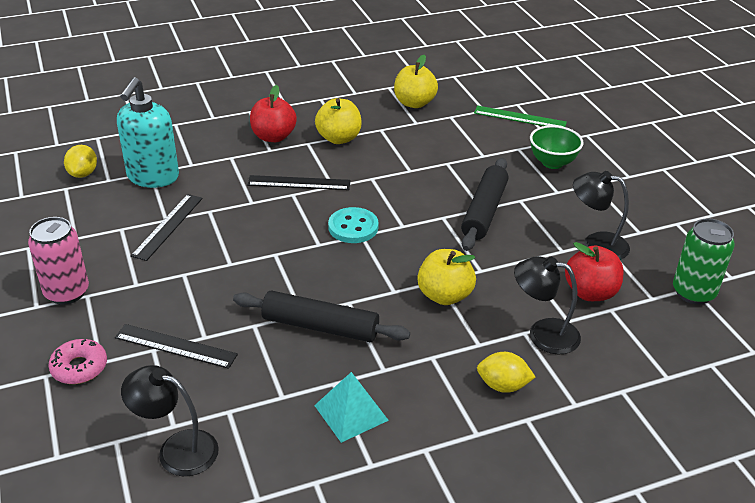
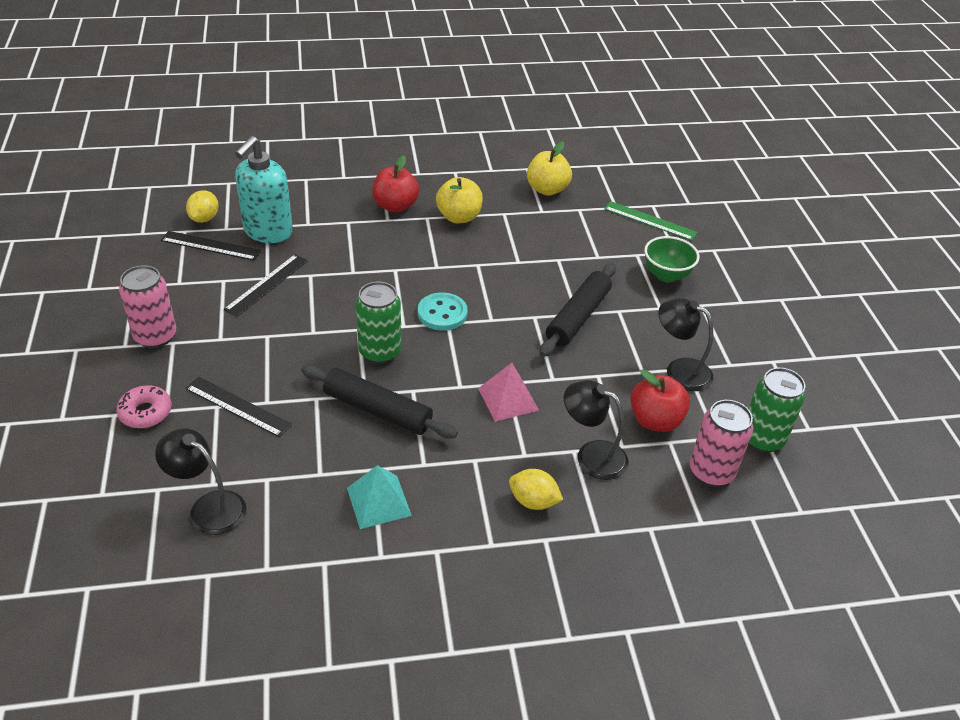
camera: 10 degrees right, 5 degrees up
black ruler [247,175,351,190] -> black ruler moved to [161,231,261,261]
yellow apple [417,249,476,305] -> pink pyramid [478,363,539,422]
none -> green can [356,282,401,364]
none -> pink can [690,400,753,487]

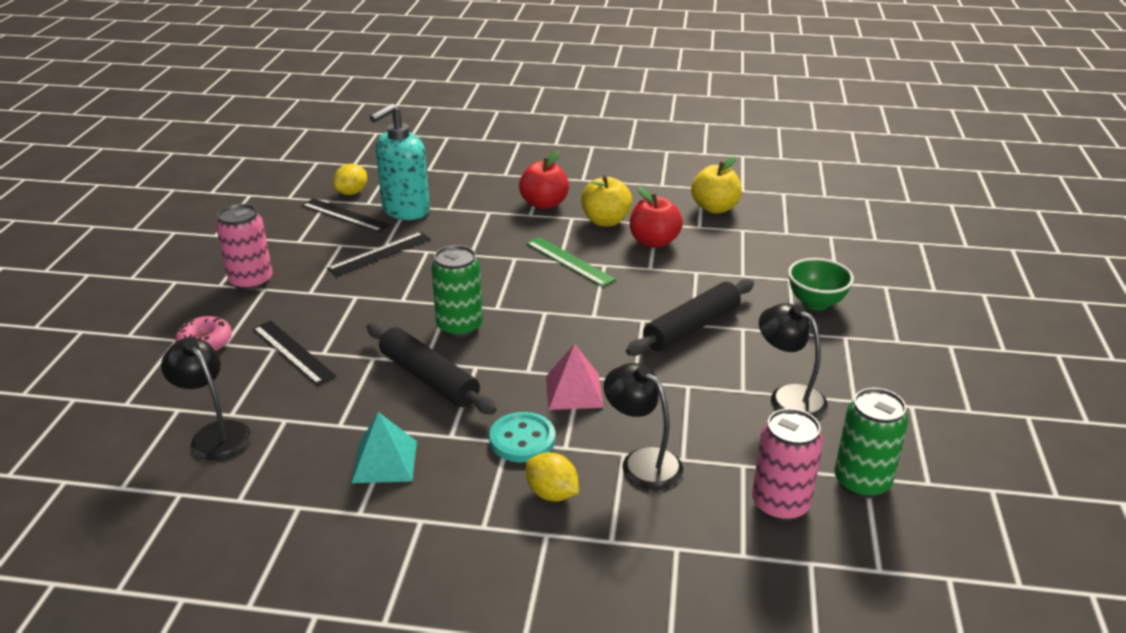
camera: 20 degrees right, 10 degrees down
turquoise button [418,292,468,331] -> turquoise button moved to [489,412,555,462]
green ruler [604,201,697,241] -> green ruler moved to [527,237,616,287]
red apple [630,369,690,432] -> red apple moved to [630,186,683,248]

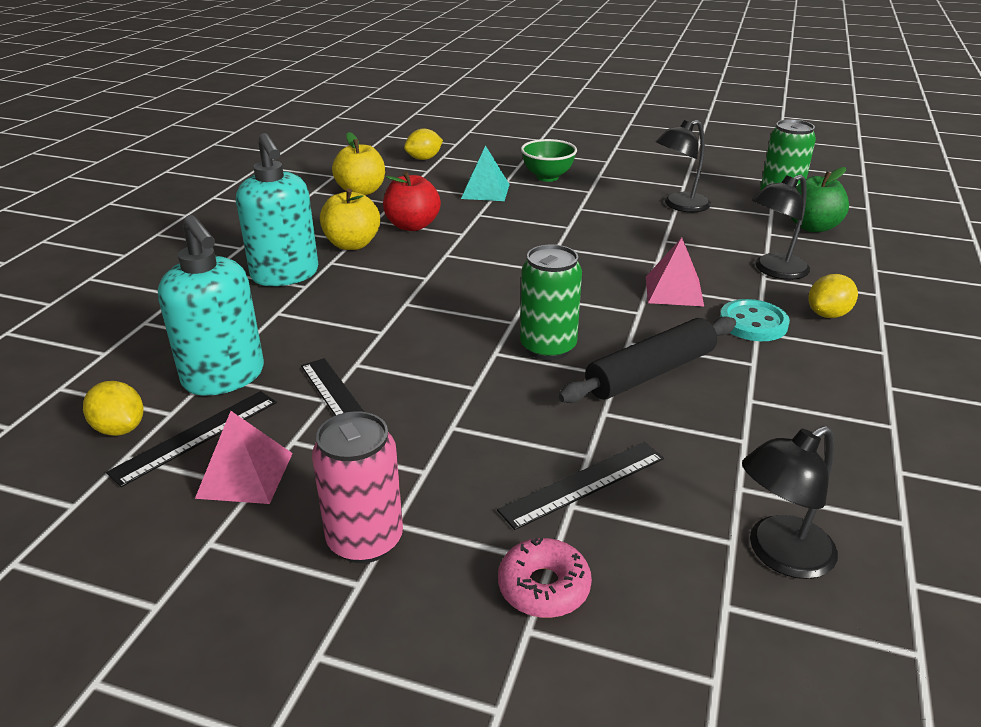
camera: 80 degrees left, 0 degrees up
turquoise pyramid [352,412,417,483] -> turquoise pyramid moved to [461,145,510,201]
red apple [519,151,569,210] -> turquoise soap dispenser [236,133,318,286]
green ruler [527,237,616,287] -> none
black rolling pin [626,279,754,356] -> none
pink can [752,408,823,522] -> green apple [791,167,849,232]
none -> pink pyramid [195,411,293,504]
none -> yellow lemon [404,129,443,160]

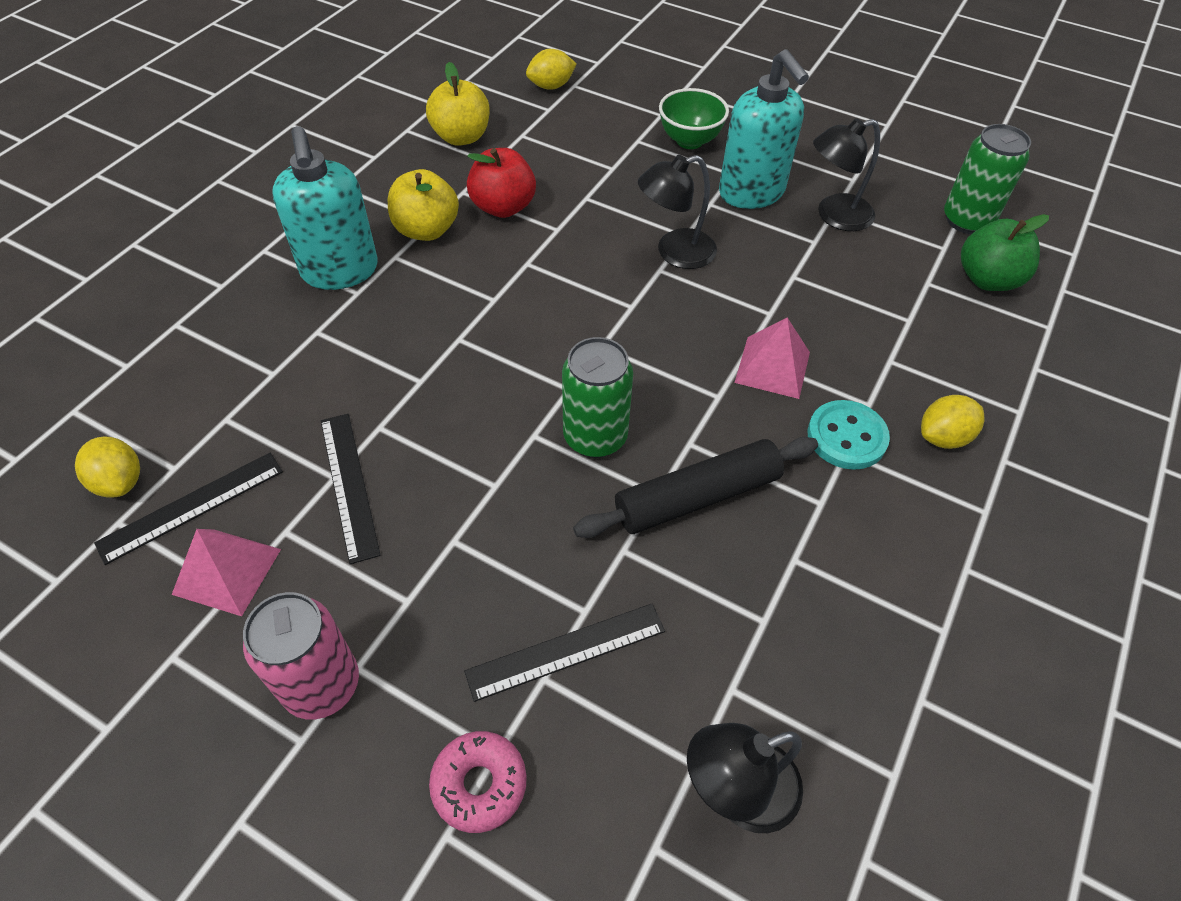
camera: 10 degrees right, 20 degrees up
turquoise soap dispenser [158,215,264,396] -> turquoise soap dispenser moved to [719,49,809,209]
turquoise pyramid [461,145,510,201] -> none
black lamp [752,174,810,280] -> black lamp moved to [638,155,717,269]

